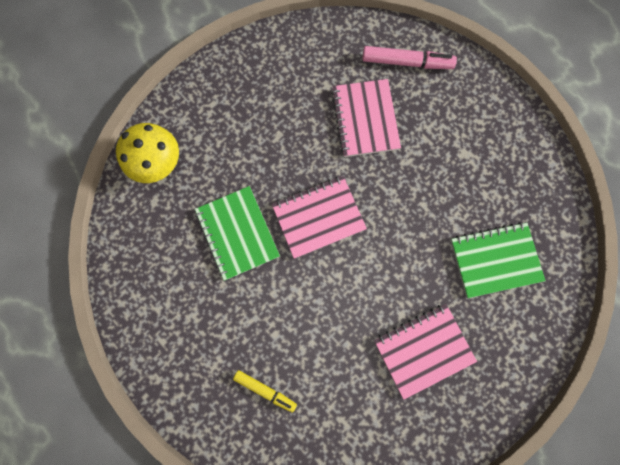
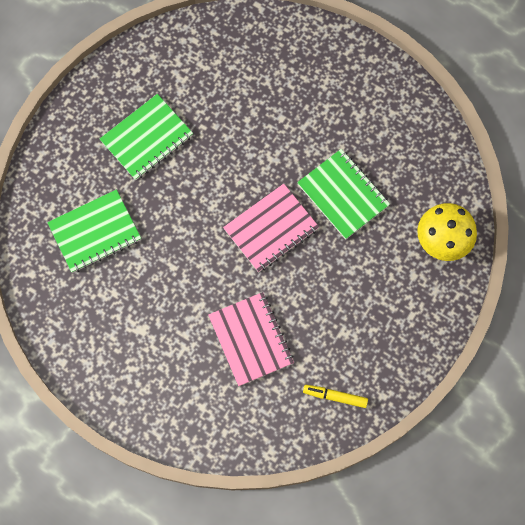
camera: 165 degrees right, 5 degrees down
yellow marker [233,370,297,412] -> yellow marker moved to [303,385,368,408]
pink marker [362,46,457,69] -> none
pink notebook [374,304,477,400] -> green notebook [100,94,193,180]

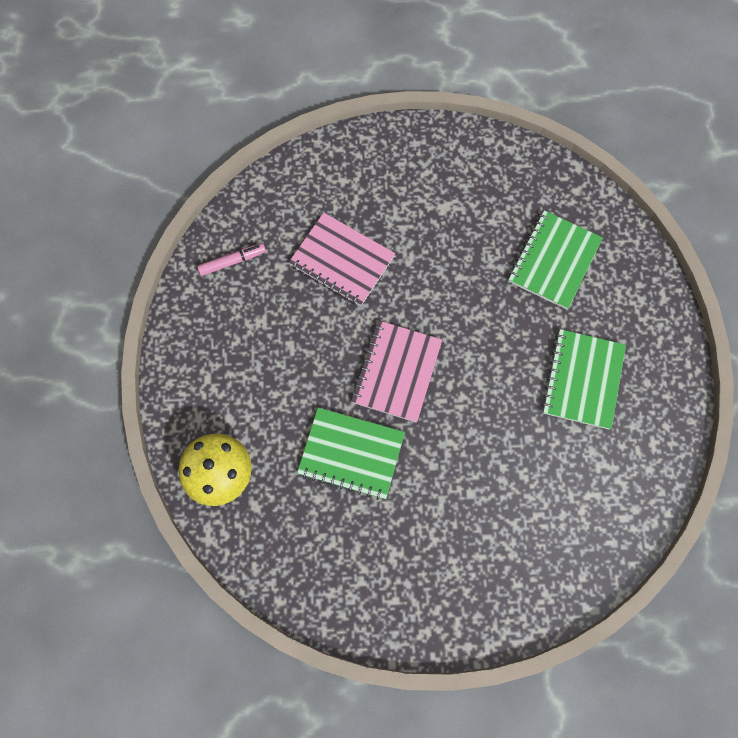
camera: 145 degrees right, 0 degrees up
yellow marker [303,385,368,408] -> pink marker [197,243,266,276]

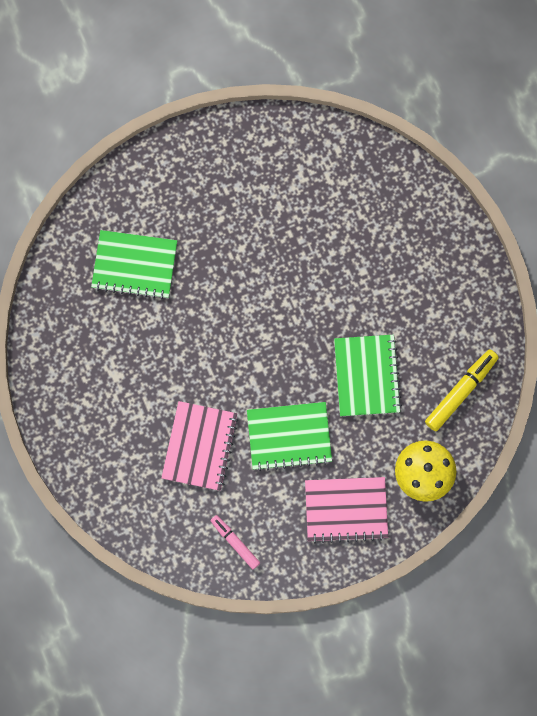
camera: 110 degrees left, 5 degrees up
pink notebook [351,321,442,422] -> pink notebook moved to [305,477,388,543]
green notebook [542,329,626,429] -> green notebook moved to [247,402,332,471]
none -> yellow marker [425,349,499,431]

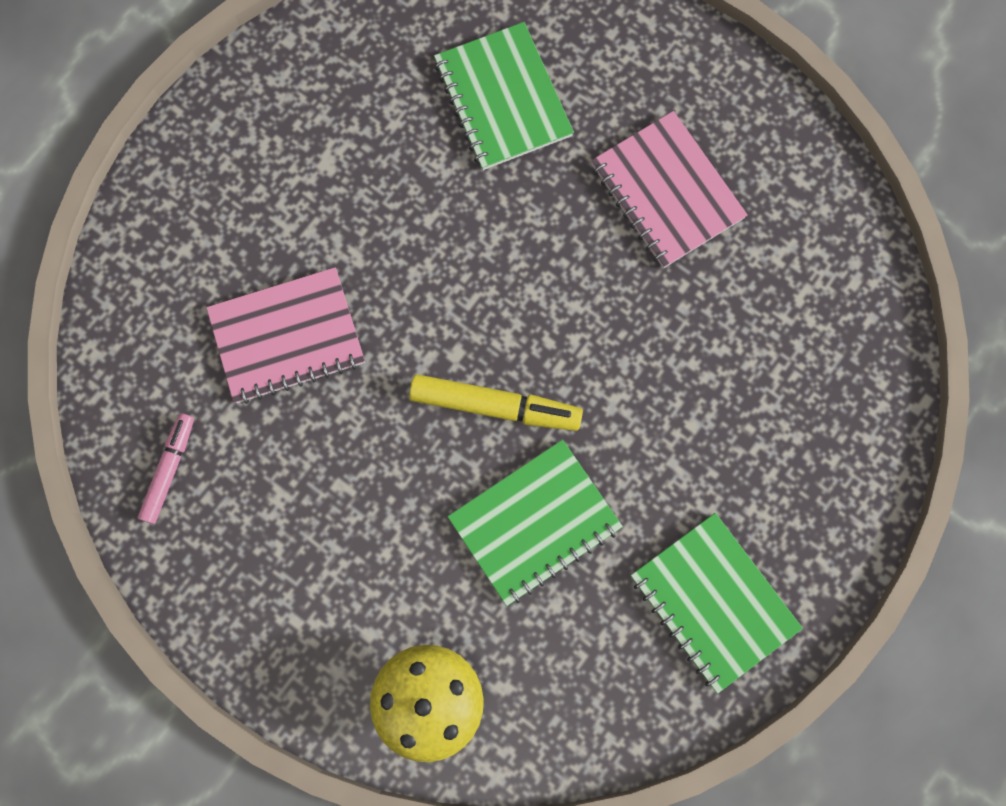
camera: 60 degrees right, 0 degrees up
green notebook [247,402,332,471] -> green notebook moved to [631,513,803,694]
pink notebook [305,477,388,543] -> pink notebook moved to [591,111,748,268]
yellow marker [425,349,499,431] -> yellow marker moved to [409,374,583,431]

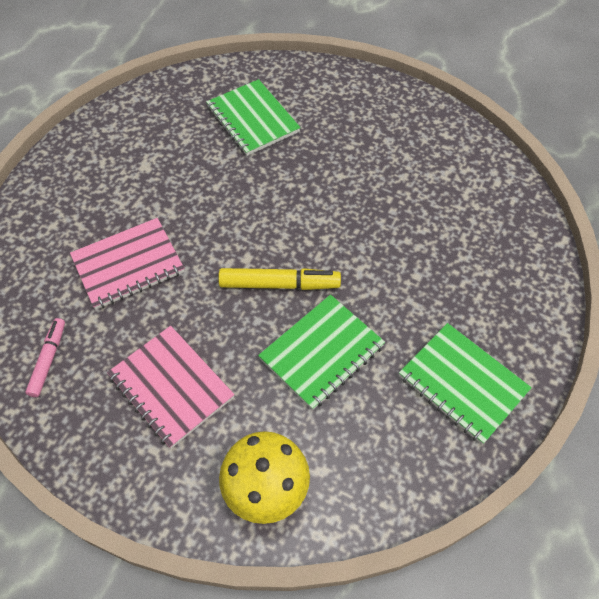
camera: 10 degrees left, 20 degrees down
pink notebook [591,111,748,268] -> pink notebook moved to [107,326,235,448]

